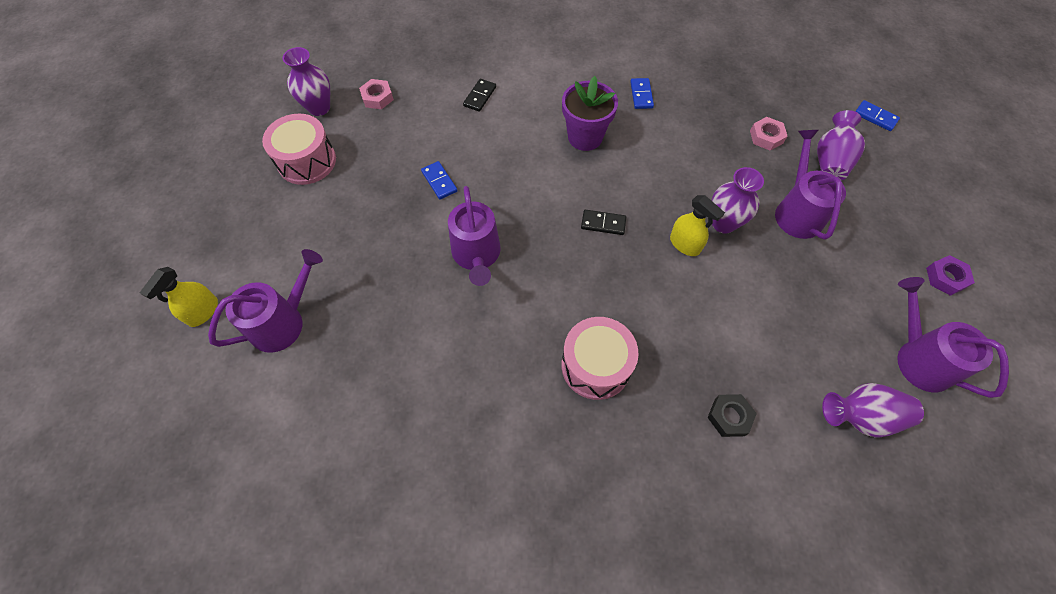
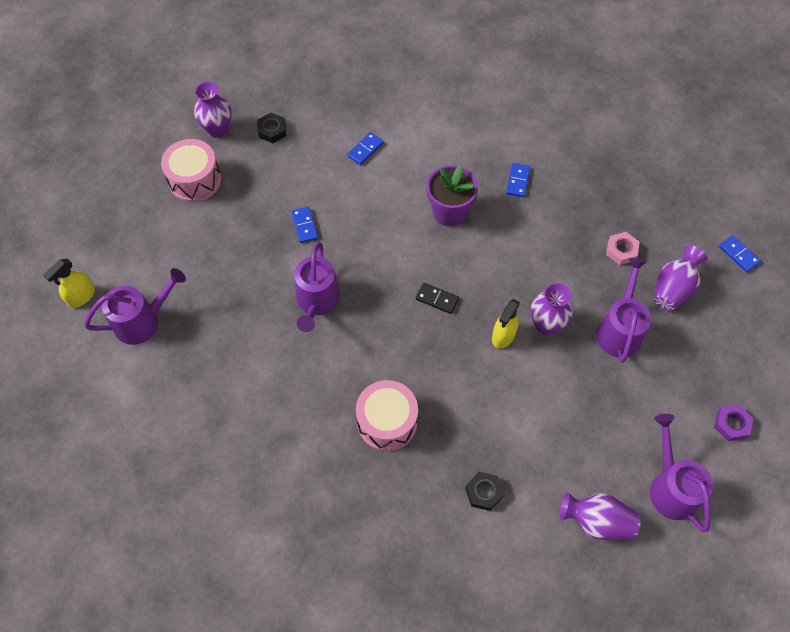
camera: 15 degrees right, 0 degrees up
pink nut [359,79,394,109] -> black nut [257,113,286,143]
black domino [463,79,496,112] -> blue domino [347,132,384,165]
yellow spray bottle [670,195,725,256] -> yellow spray bottle turned 60 degrees clockwise [492,299,520,349]

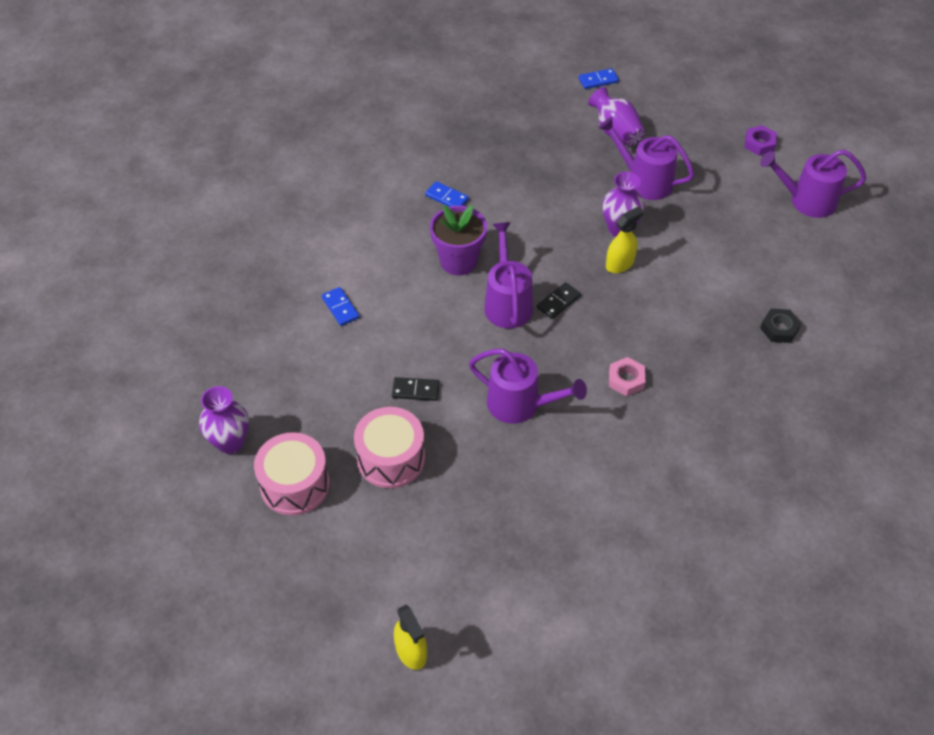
camera: 70 degrees left, 10 degrees down
purple watering can [84,268,186,345] -> purple watering can moved to [484,222,533,329]
black nut [257,113,286,143] -> none
blue domino [291,207,318,243] -> black domino [392,377,440,401]
pink drum [356,380,418,451] -> pink drum moved to [354,407,425,488]
yellow spray bottle [492,299,520,349] -> yellow spray bottle turned 90 degrees counterclockwise [606,206,644,273]
purple vase [559,492,641,540] -> none
pink nut [606,232,640,265] -> pink nut moved to [609,357,645,396]

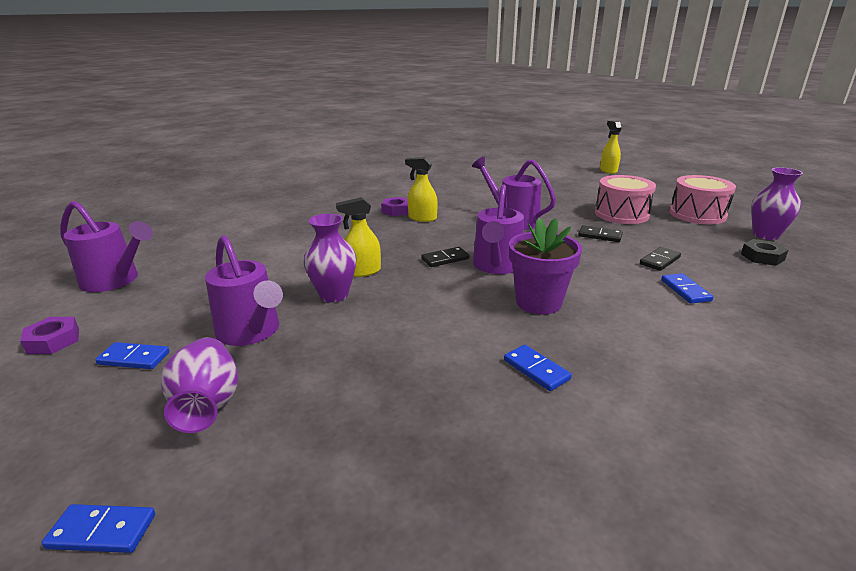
camera: 160 degrees left, 25 degrees down
pink nut [609,357,645,396] -> yellow spray bottle [405,157,438,222]
black nut [760,309,802,343] -> black nut moved to [741,239,788,266]
none -> blue domino [96,342,169,369]
none -> purple nut [381,197,408,216]
none -> black domino [640,247,681,271]

